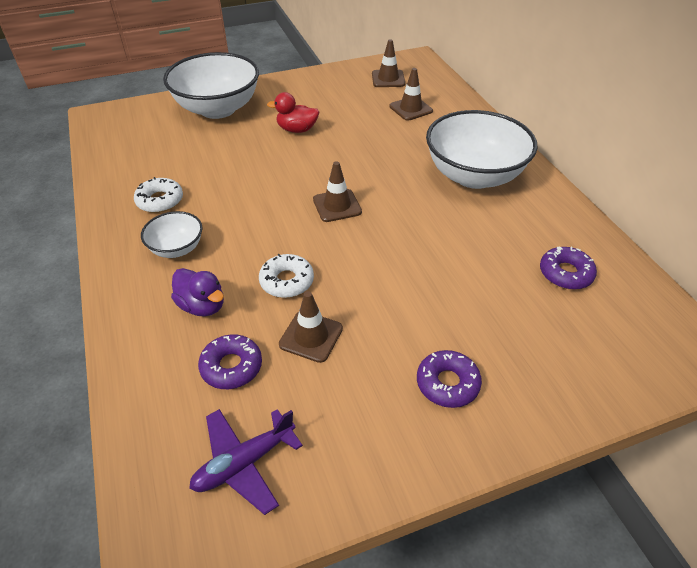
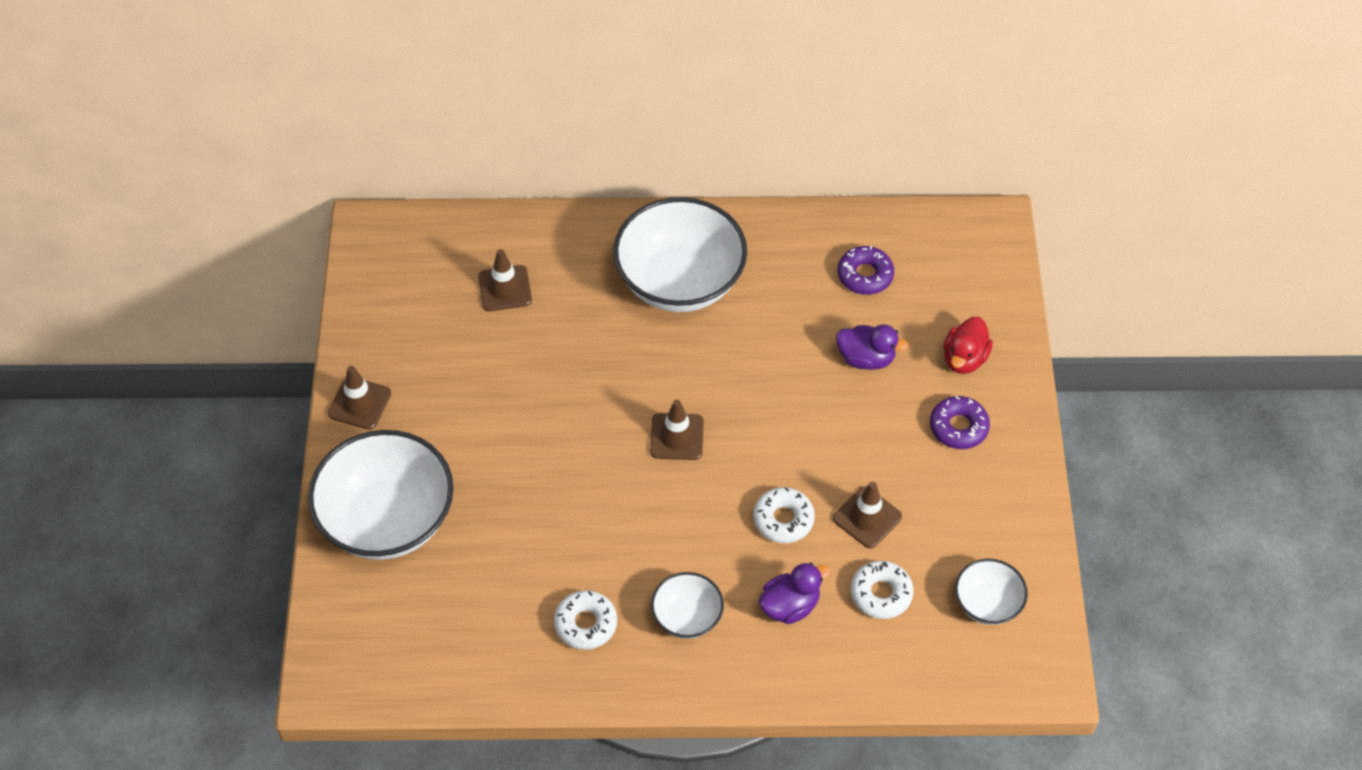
camera: 70 degrees left, 10 degrees up
purple plane [189,409,303,515] -> white bowl [955,559,1028,625]
purple donut [198,334,262,389] -> white donut [850,561,914,619]
red duck [267,92,319,133] -> red duck moved to [944,317,993,374]
brown traffic cone [372,39,405,87] -> brown traffic cone moved to [328,366,391,430]
none -> purple duck [836,324,909,370]

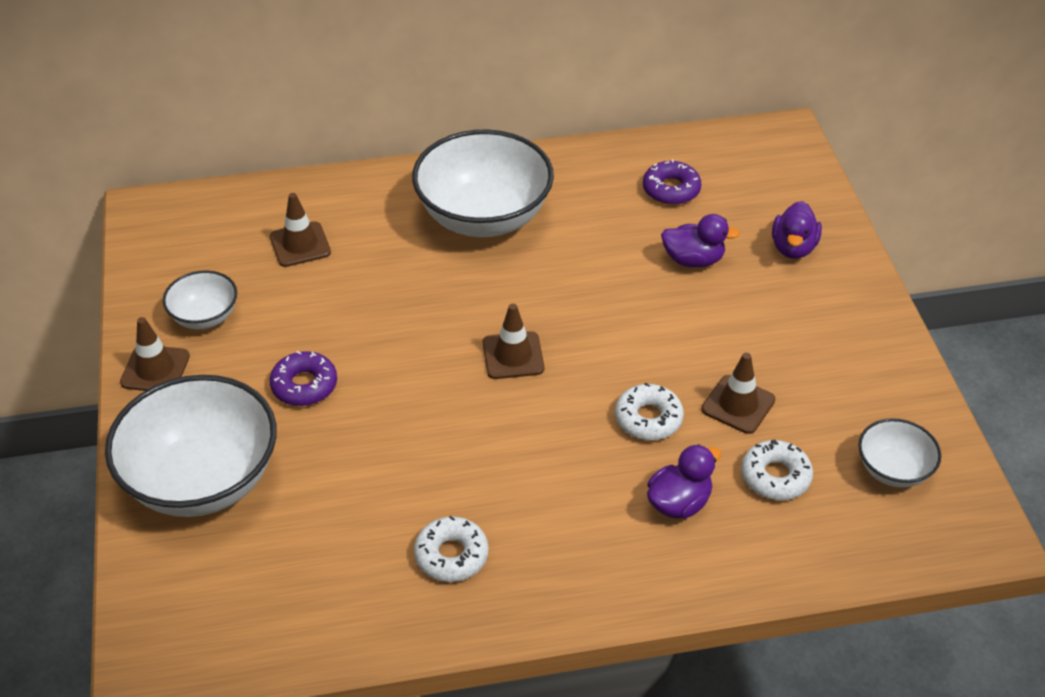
camera: 10 degrees left, 10 degrees down
white bowl [651,572,724,639] -> white bowl moved to [163,270,237,329]
purple donut [930,396,990,449] -> purple donut moved to [270,351,337,406]
red duck [944,317,993,374] -> purple duck [772,201,822,259]

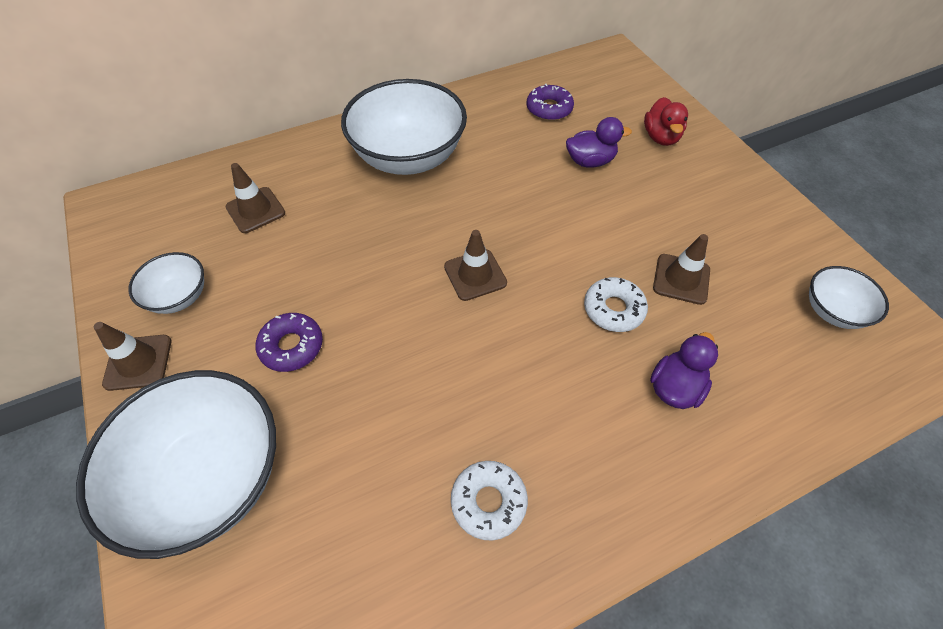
camera: 15 degrees left, 10 degrees up
white donut [741,440,813,500] -> none
purple duck [772,201,822,259] -> red duck [644,97,688,146]

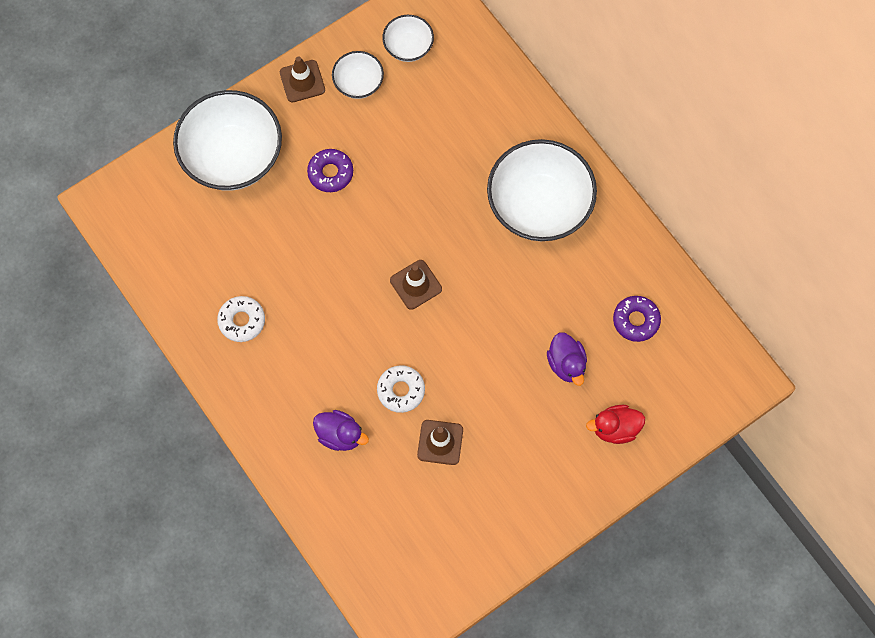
camera: 80 degrees right, 15 degrees up
brown traffic cone [225,163,285,233] -> none
white bowl [809,266,889,329] -> white bowl moved to [382,15,434,62]

